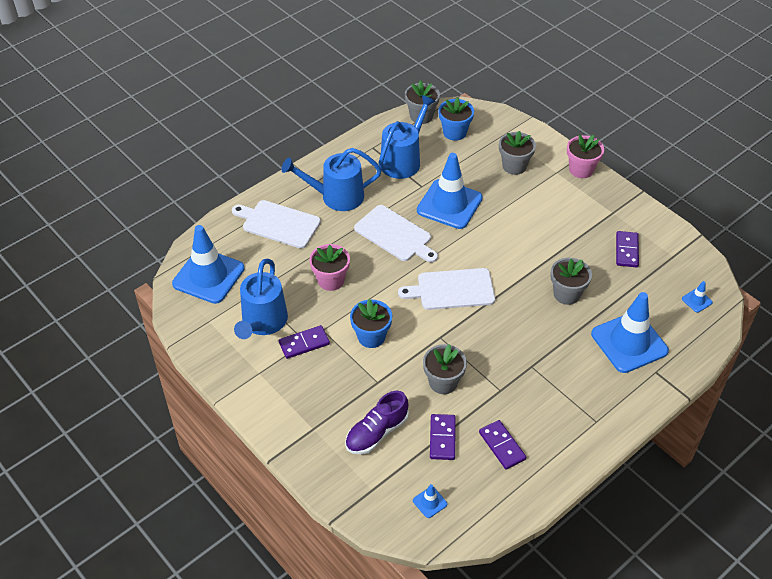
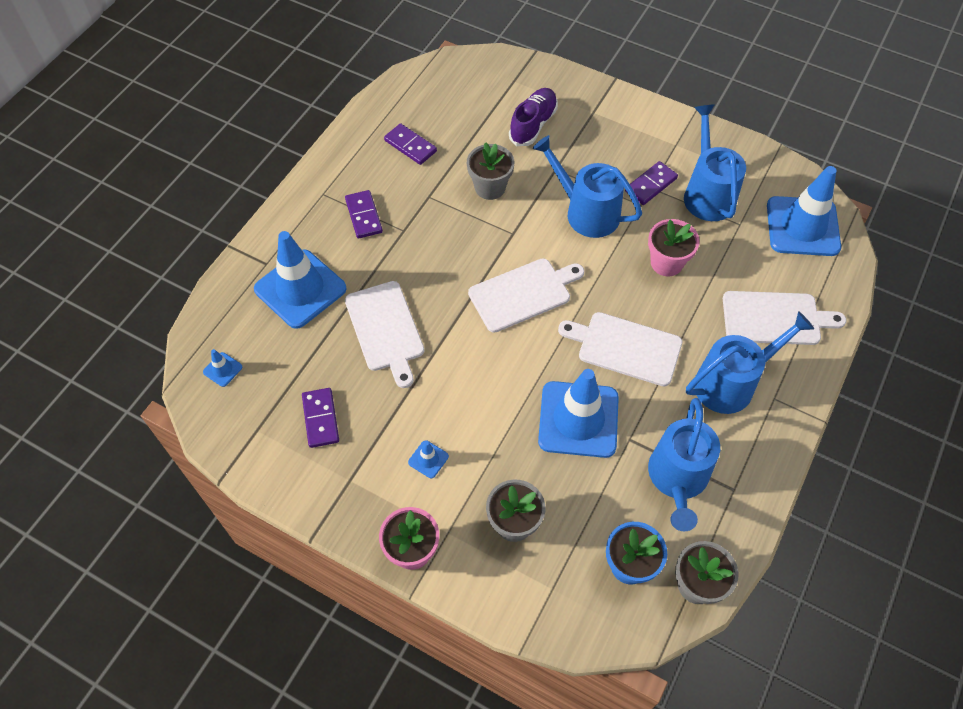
camera: 160 degrees right, 10 degrees up
blue flower pot [350,299,392,348] -> blue watering can [533,135,642,238]
blue traffic cone [413,484,447,518] -> blue traffic cone moved to [408,440,449,478]
purple domino [430,414,456,460] -> purple domino moved to [345,190,383,239]
grey flower pot [550,258,592,305] -> white cutting board [345,281,424,388]

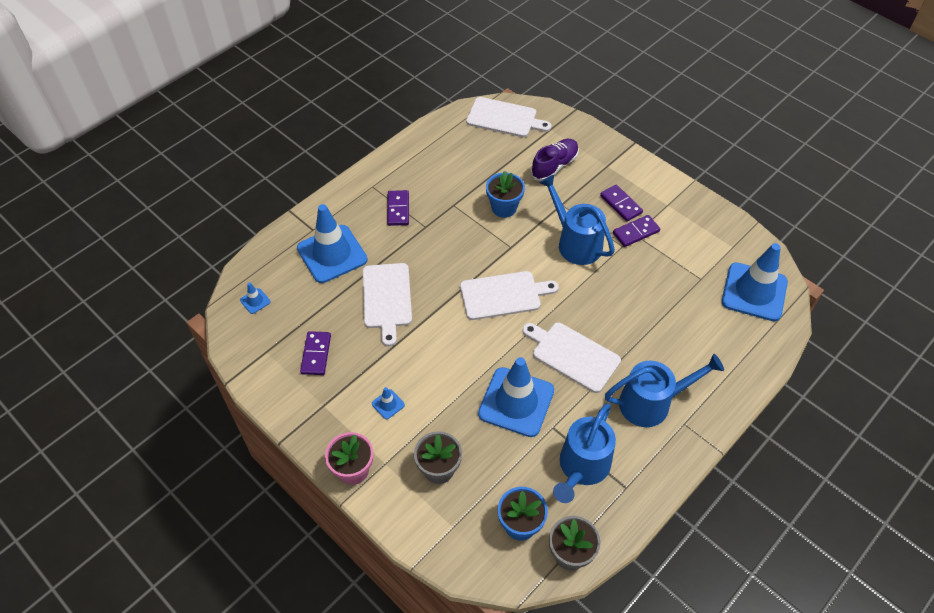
camera: 15 degrees right, 5 degrees down
purple domino [384,123,437,165] -> purple domino moved to [600,185,643,221]
grey flower pot [467,142,514,200] -> blue flower pot [486,171,525,218]
pink flower pot [648,219,700,276] -> none
blue watering can [684,104,746,221] -> none
white cutting board [723,291,846,345] -> white cutting board moved to [466,97,552,137]

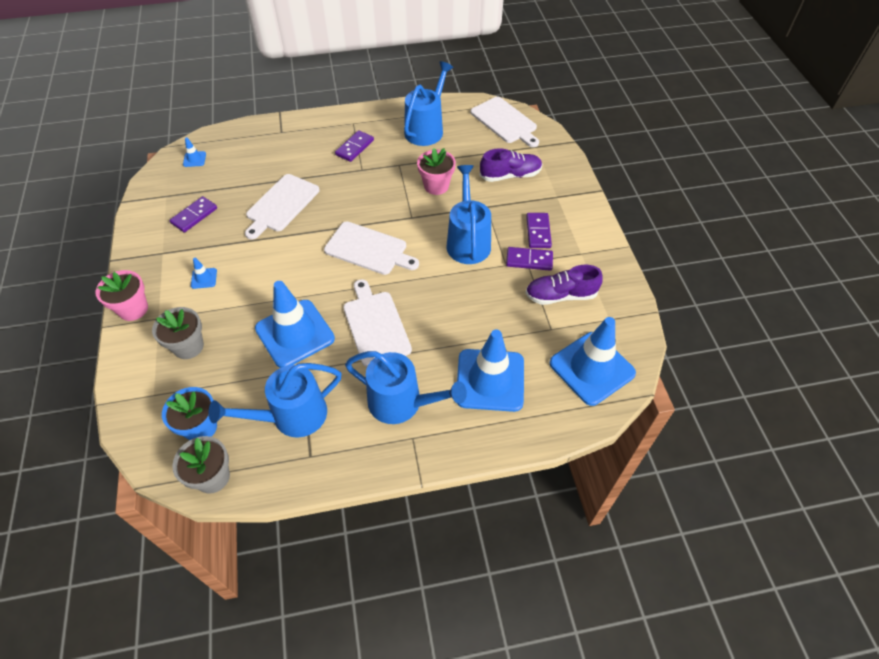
camera: 35 degrees right, 0 degrees up
blue traffic cone [297,204,368,283] -> blue traffic cone moved to [457,330,524,412]
blue flower pot [486,171,525,218] -> pink flower pot [417,148,456,195]
none -> blue watering can [404,61,453,146]
none -> purple shoe [525,265,603,305]

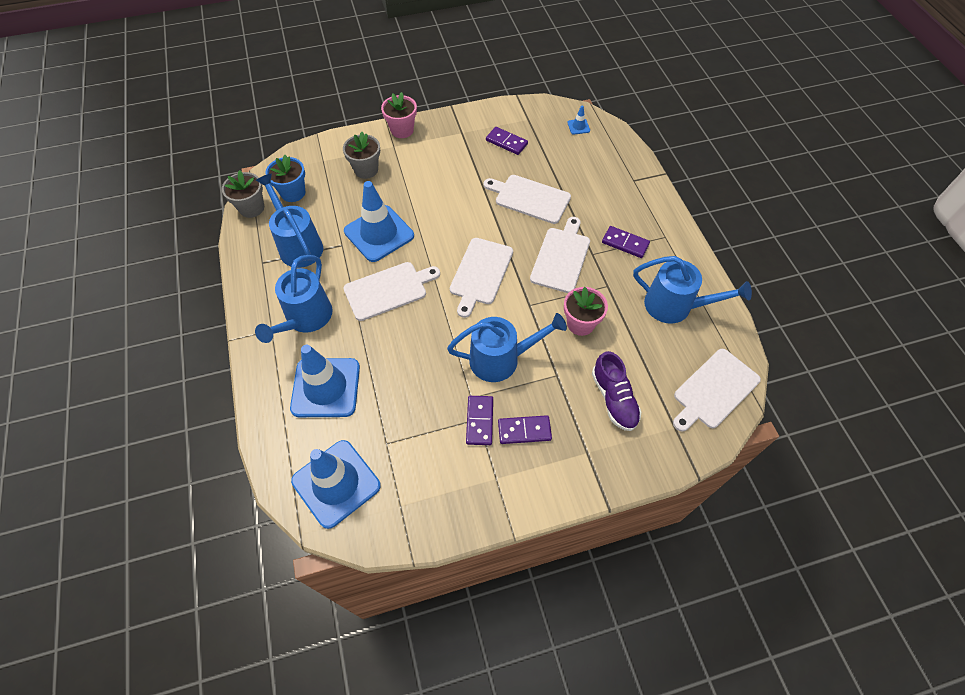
camera: 85 degrees right, 5 degrees up
blue traffic cone [191,258,217,289] -> none
purple shoe [525,265,603,305] -> none
none -> white cutting board [530,217,590,293]

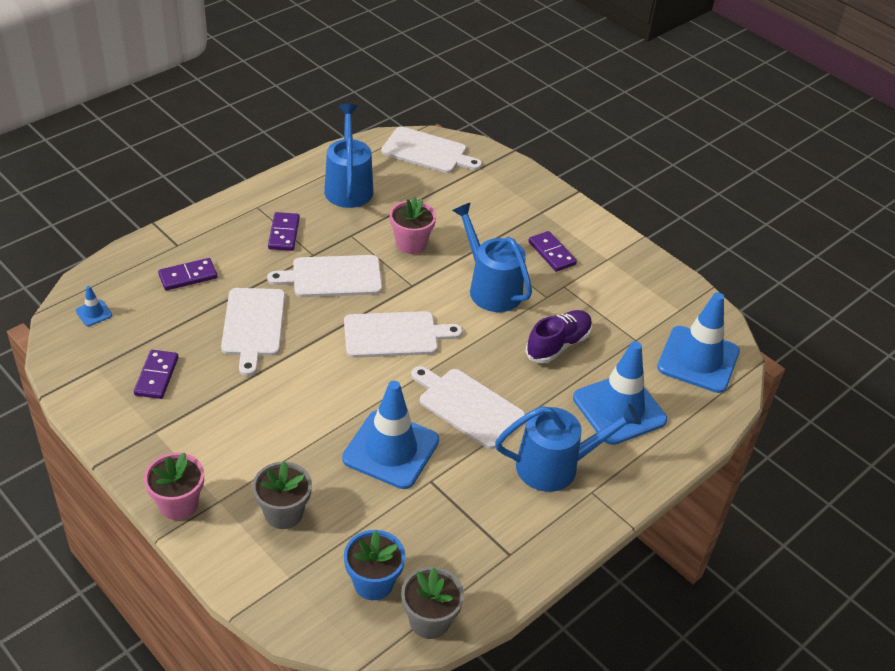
camera: 120 degrees left, 15 degrees down
blue watering can [256,174,323,268] -> none
purple domino [466,396,493,445] -> purple domino moved to [158,258,217,291]
purple shoe [592,351,641,431] -> purple shoe moved to [525,310,592,363]

